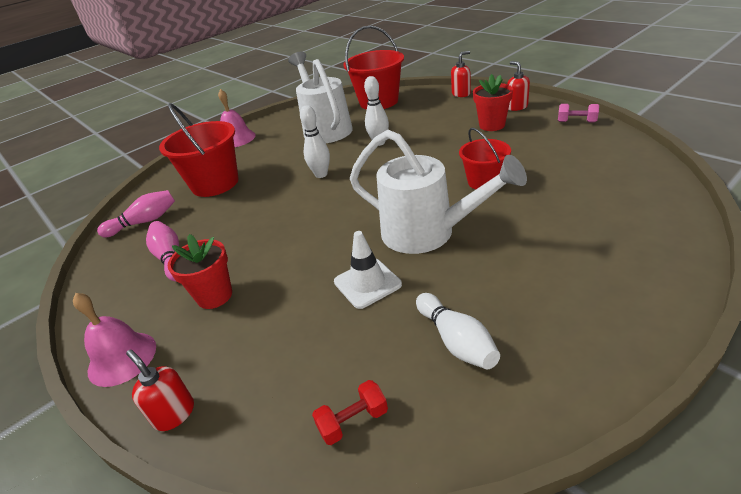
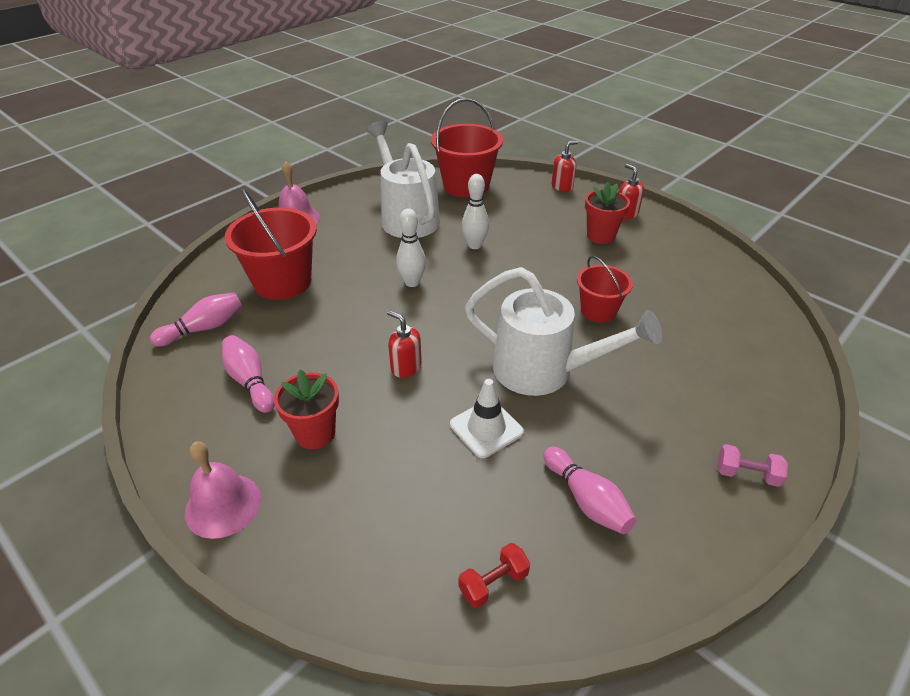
camera: 10 degrees left, 5 degrees up
red soap dispenser [126,349,194,431] -> red soap dispenser moved to [387,310,422,378]
white bowling pin [416,293,500,370] -> pink bowling pin [544,447,637,534]
pink dumbbell [558,104,599,122] -> pink dumbbell moved to [717,444,788,487]

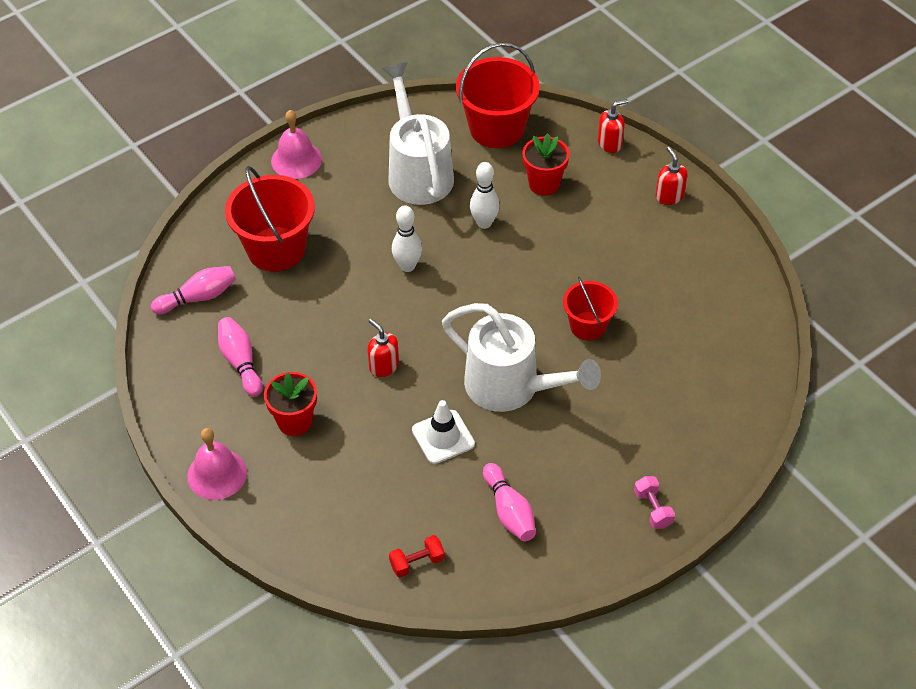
camera: 10 degrees right, 10 degrees up
red flower pot [585,182,630,244] -> red flower pot moved to [522,134,570,196]
pink dumbbell [717,444,788,487] -> pink dumbbell turned 45 degrees clockwise [634,476,675,529]

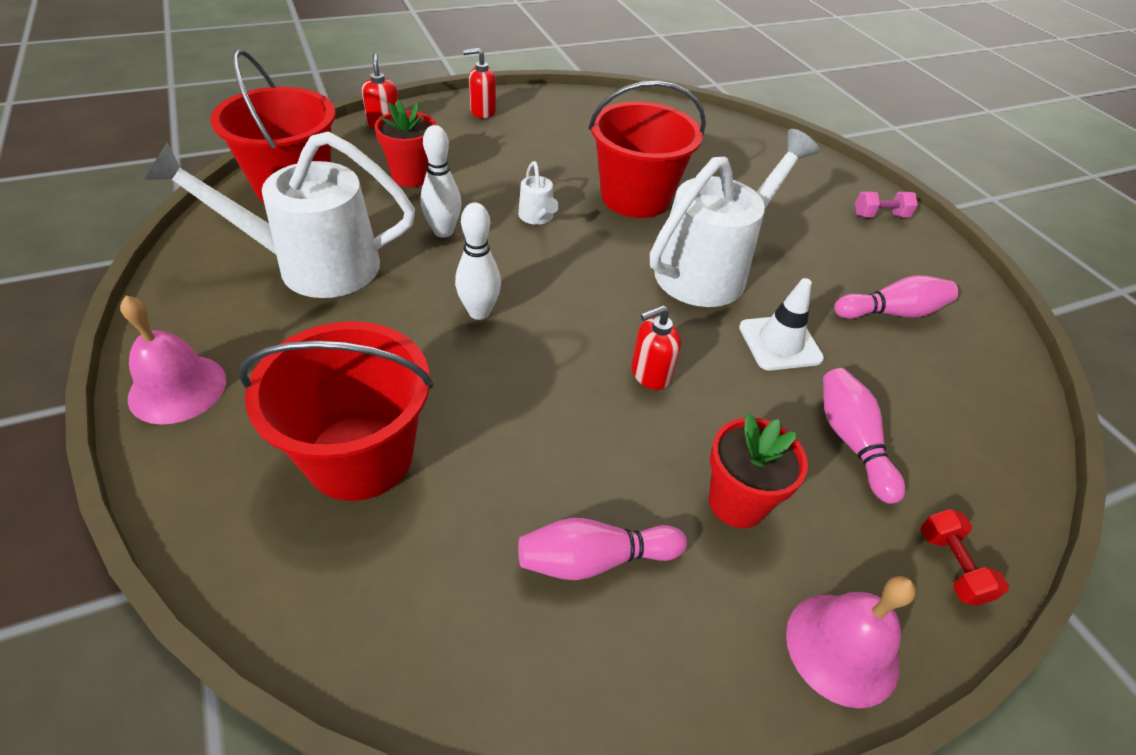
camera: 80 degrees left, 5 degrees down
pink bowling pin [151,266,236,314] -> pink bowling pin moved to [823,368,905,504]
red dumbbell [389,535,445,577] -> red dumbbell moved to [921,509,1009,606]
red bucket [563,277,618,340] -> red bucket [589,81,706,218], size x1.68
none -> white watering can [518,161,559,225]

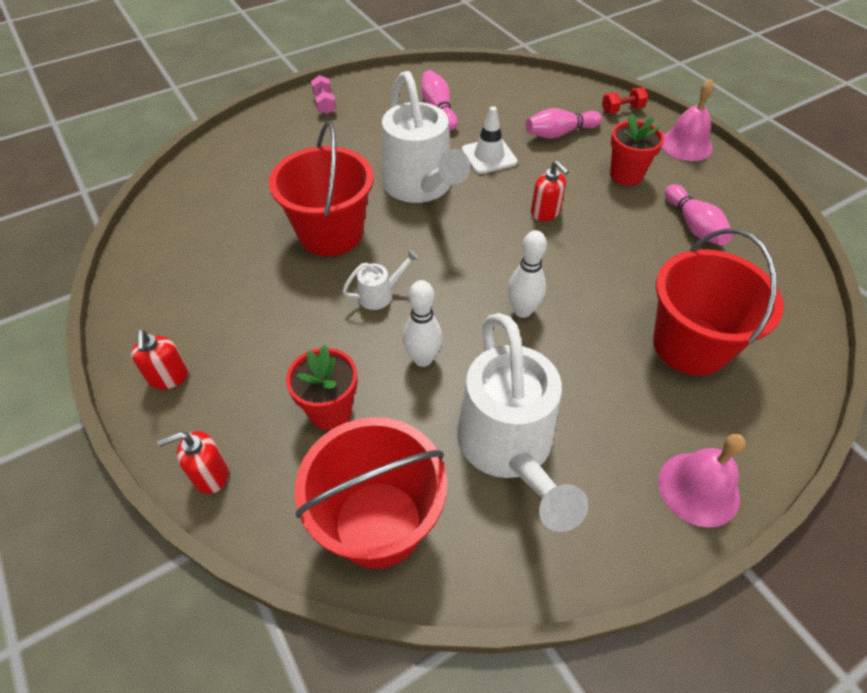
camera: 95 degrees left, 5 degrees up
white watering can [650,129,819,307] -> white watering can turned 150 degrees counterclockwise [382,71,470,203]

